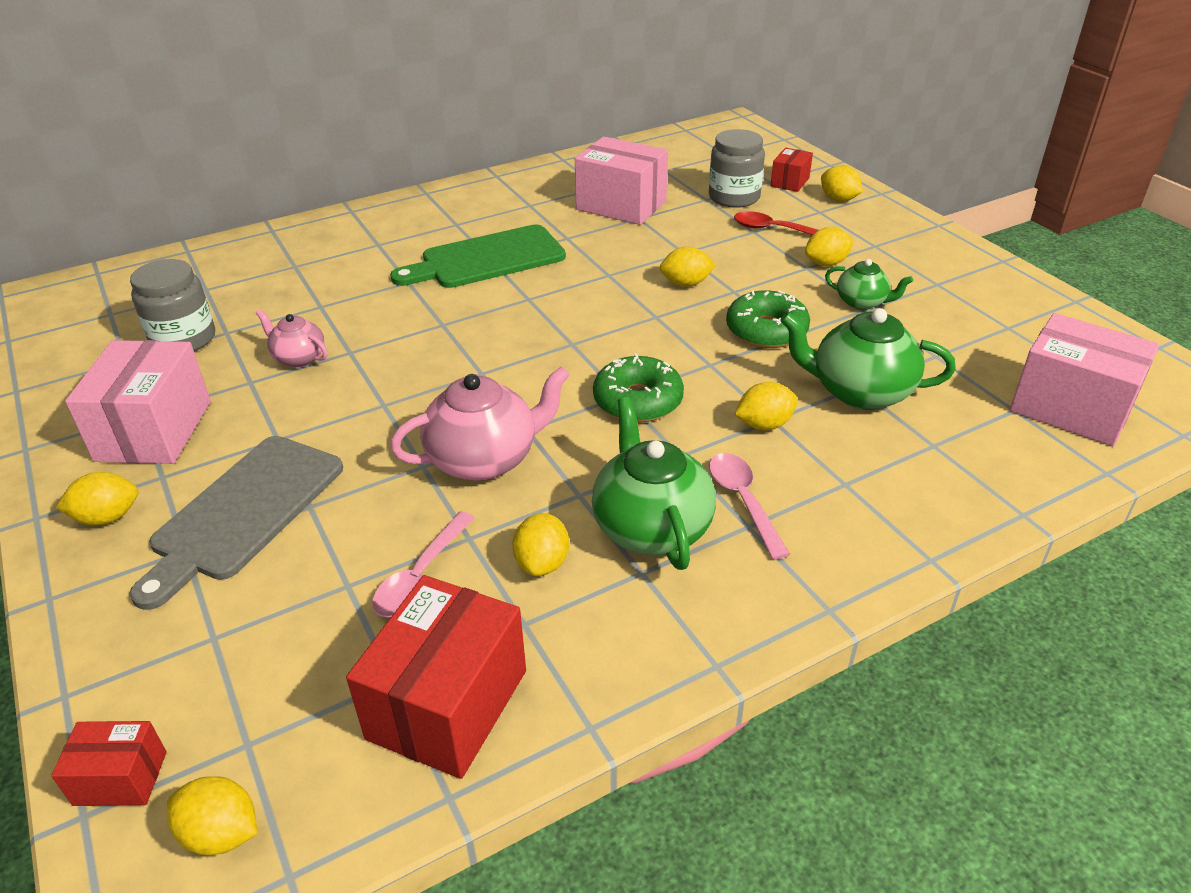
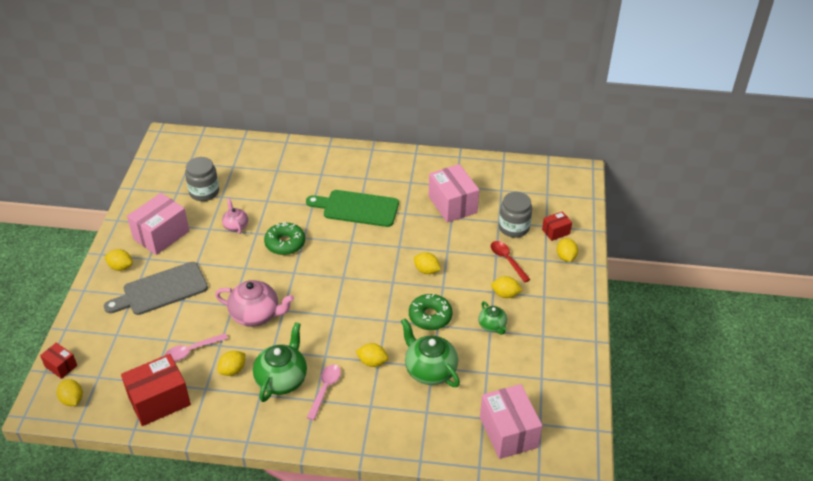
camera: 35 degrees right, 5 degrees up
green donut [593,354,684,422] -> green donut moved to [264,222,305,255]

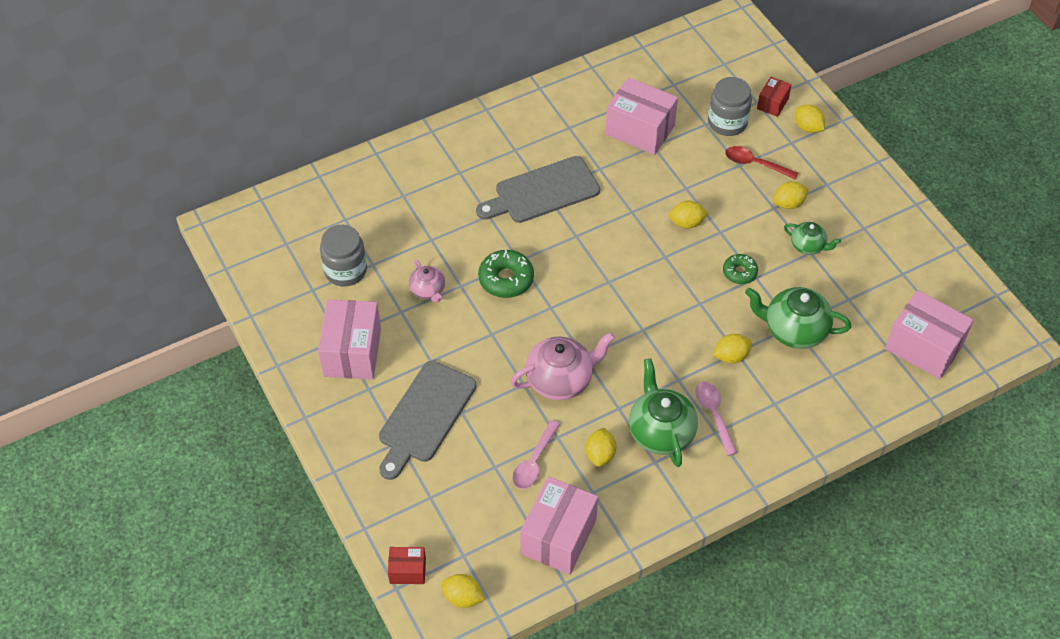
camera: 35 degrees left, 10 degrees up
yellow lemon [105,249,133,271] -> none
red box [121,354,191,426] -> pink box [520,477,598,574]
pink teapot [222,198,248,234] -> pink teapot turned 150 degrees counterclockwise [409,260,445,303]
green cutting board [306,190,399,227] -> grey cutting board [476,156,600,223]
green donut [409,294,452,330] -> green donut [723,254,758,284], size x0.63

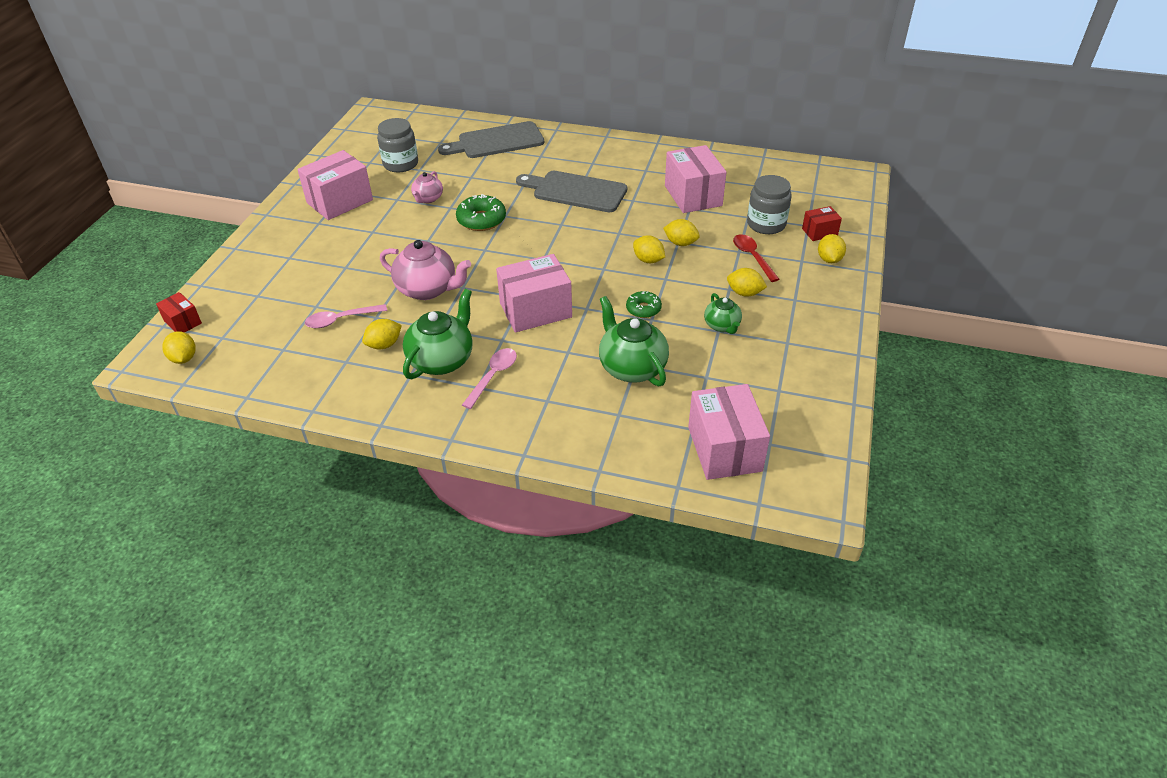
camera: 45 degrees right, 10 degrees down
grey cutting board [379,361,476,480] -> grey cutting board moved to [438,121,544,158]
pink box [520,477,598,574] -> pink box moved to [496,254,572,332]
yellow lemon [713,334,752,363] -> yellow lemon moved to [663,219,700,246]

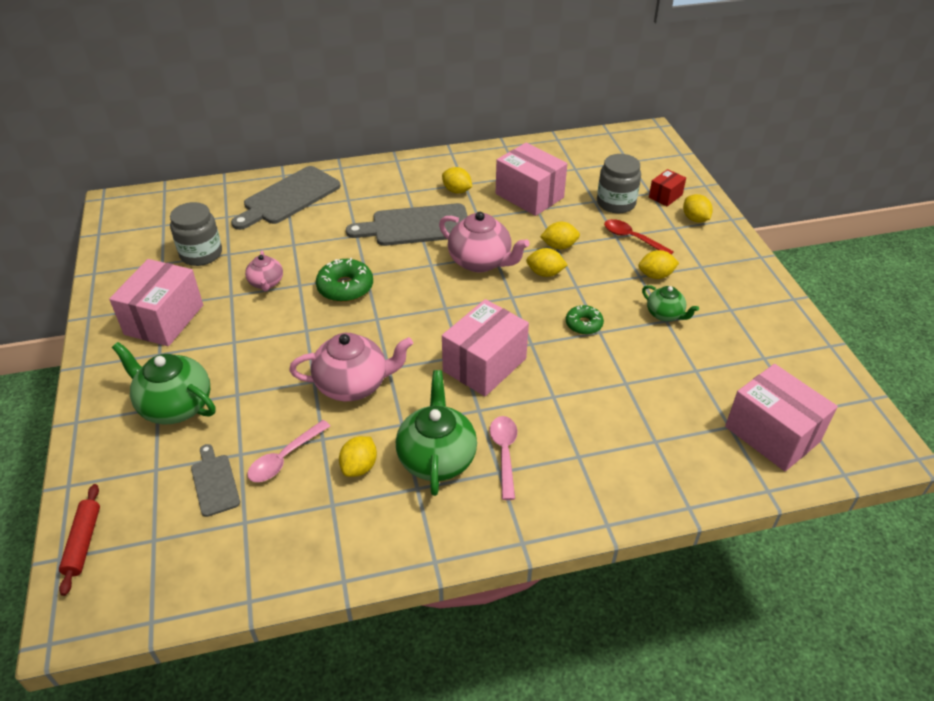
camera: 30 degrees left, 0 degrees up
red box [156,292,202,333] -> red rolling pin [59,484,100,596]
yellow lemon [162,331,196,364] -> yellow lemon moved to [442,167,472,193]
green teapot [599,296,669,386] -> green teapot moved to [112,342,215,424]
none -> grey cutting board [191,444,240,517]
none -> pink teapot [439,212,530,272]

